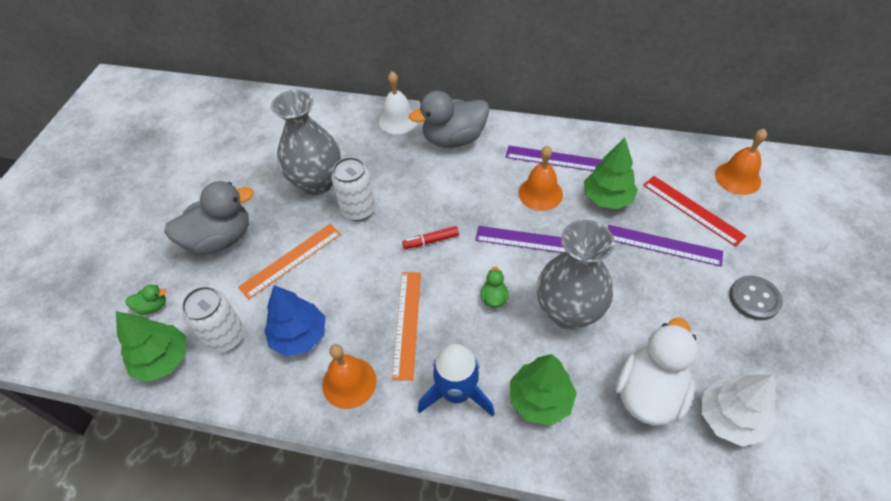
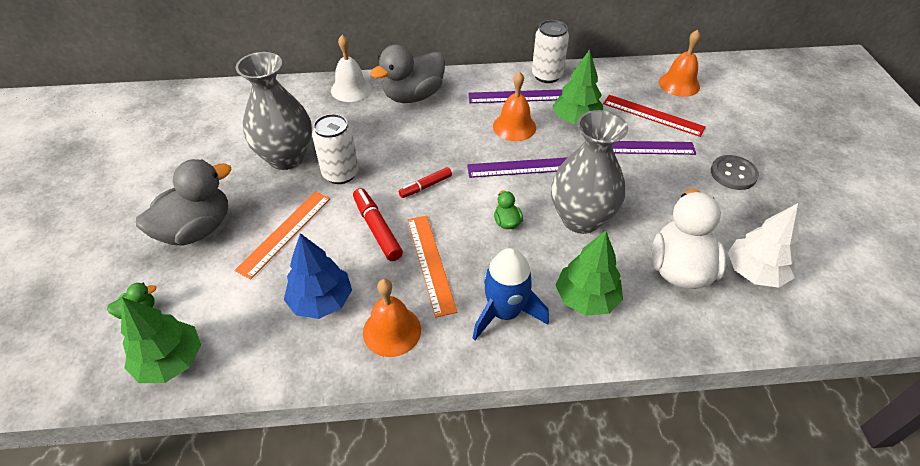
camera: 20 degrees left, 5 degrees down
white can [182,286,244,353] -> white can moved to [532,20,569,83]
none -> red marker [353,188,403,261]

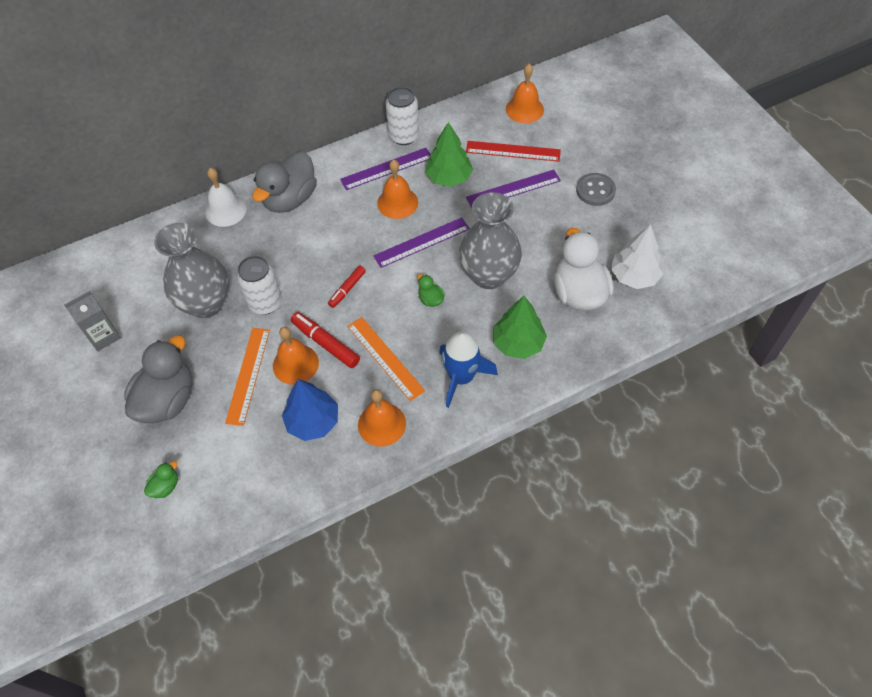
camera: 20 degrees left, 10 degrees up
green tree [121,297,201,383] -> none
none -> grey carton [64,291,121,351]
none -> orange bell [273,327,319,385]

